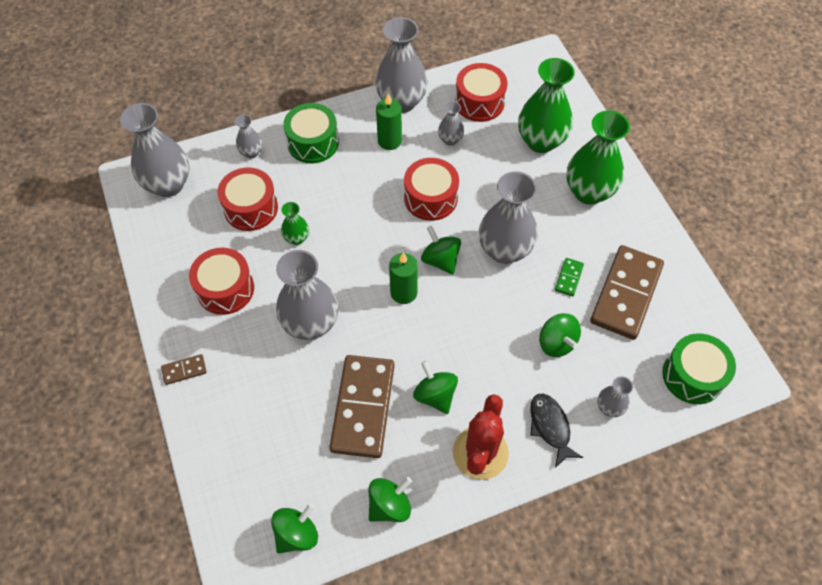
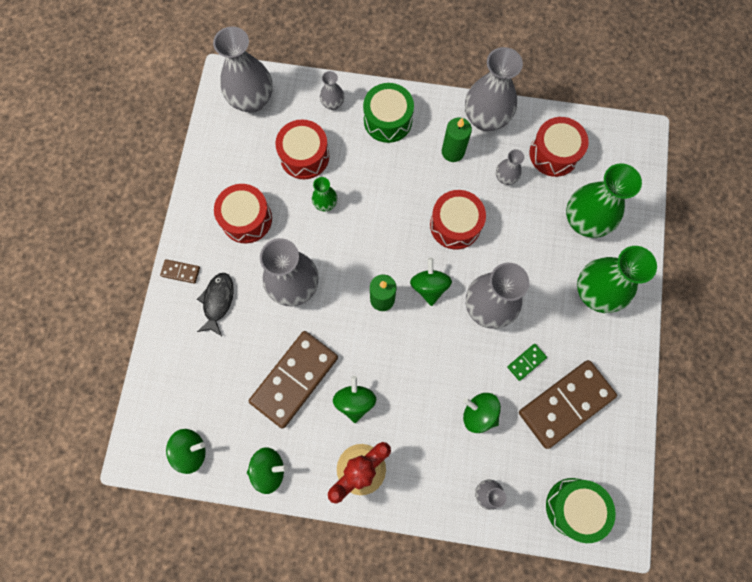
camera: 30 degrees right, 15 degrees up
black fish [530,394,583,468] -> black fish moved to [197,273,234,336]
green spinning top [539,313,581,357] -> green spinning top turned 120 degrees clockwise [463,393,501,433]

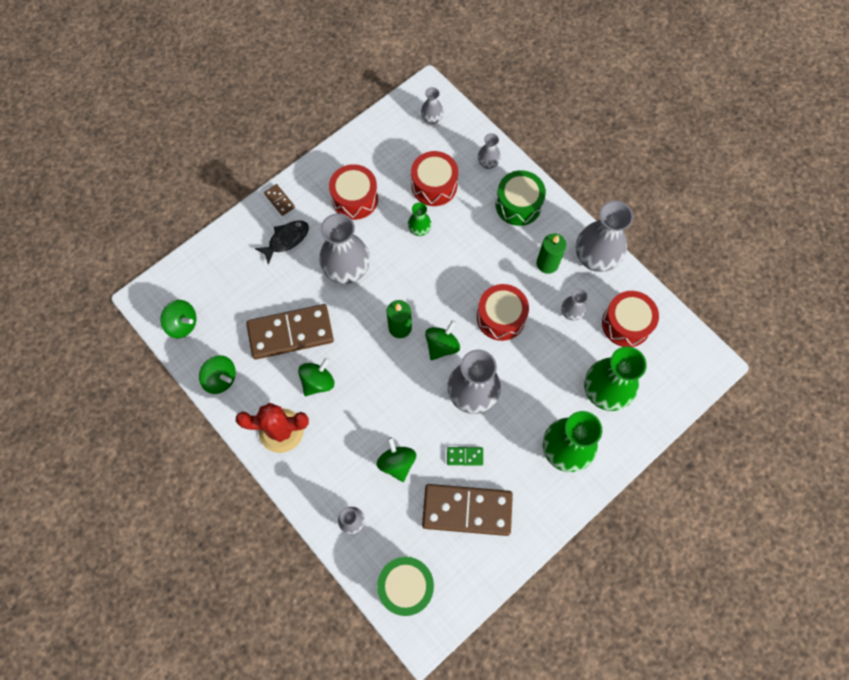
camera: 40 degrees right, 5 degrees down
grey vase [213,27,273,113] -> grey vase [421,87,443,124], size x0.49

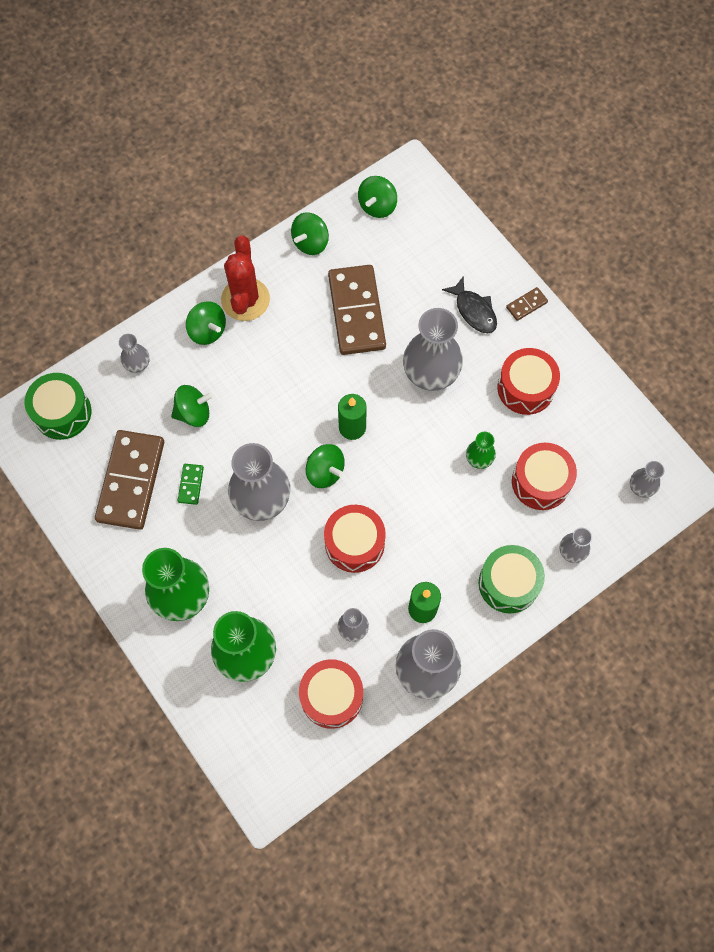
camera: 95 degrees right, 0 degrees up
green spinning top [298,357,334,396] -> green spinning top moved to [186,301,226,345]

